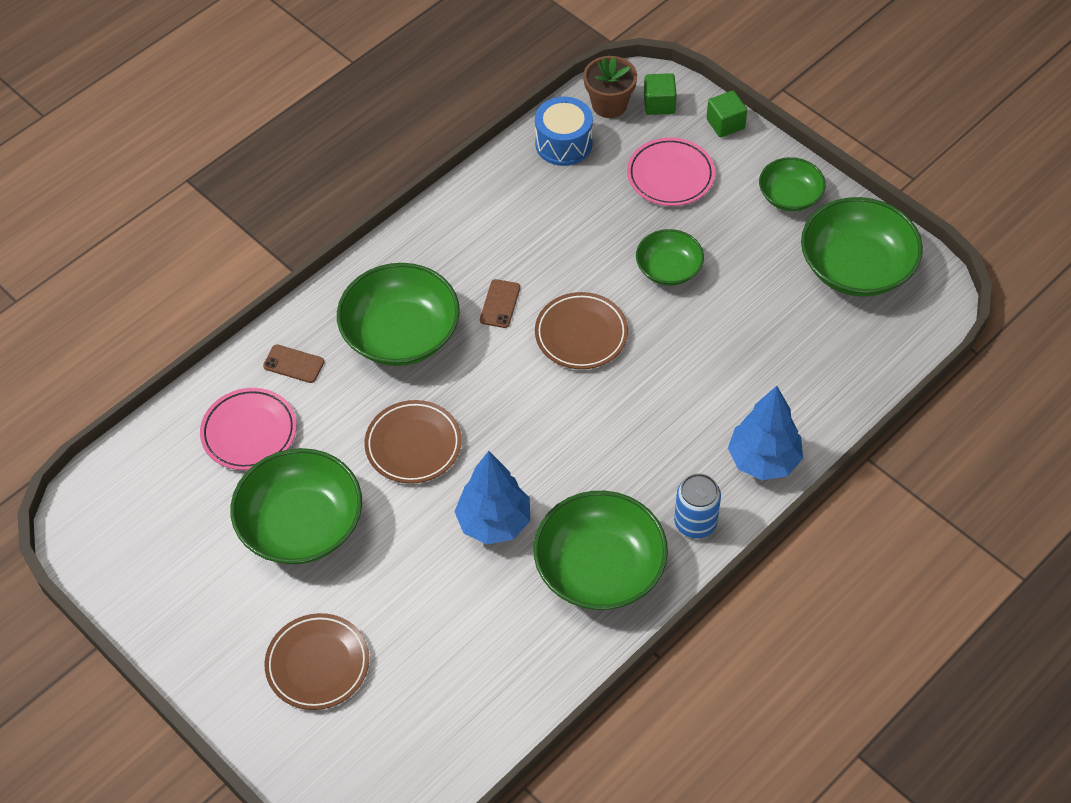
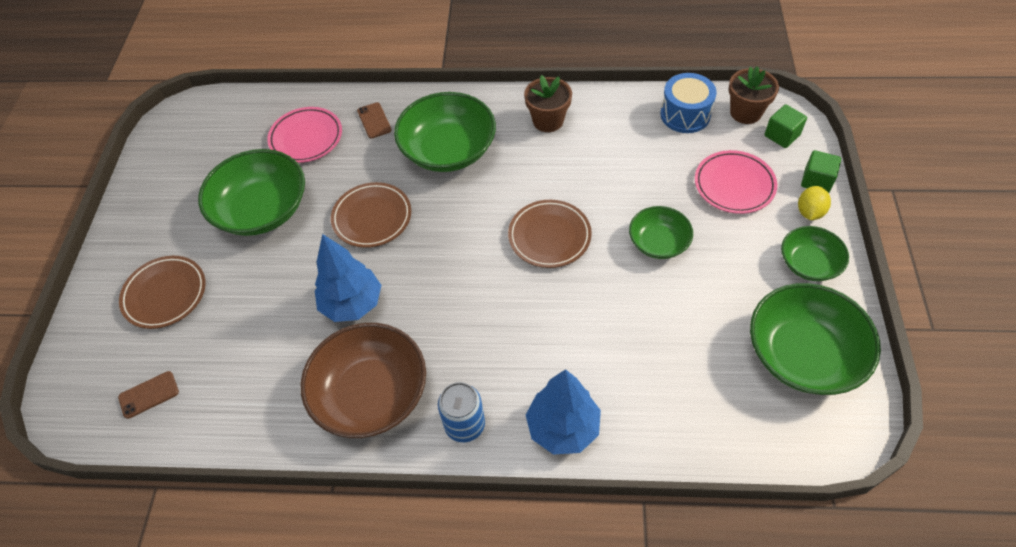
camera: 50 degrees right, 0 degrees up
brown phone [480,279,520,328] -> brown phone moved to [118,371,179,419]
green bowl [534,491,668,610] -> brown bowl [301,323,426,438]
none -> brown flower pot [524,75,572,132]
none -> yellow lemon [798,186,831,220]

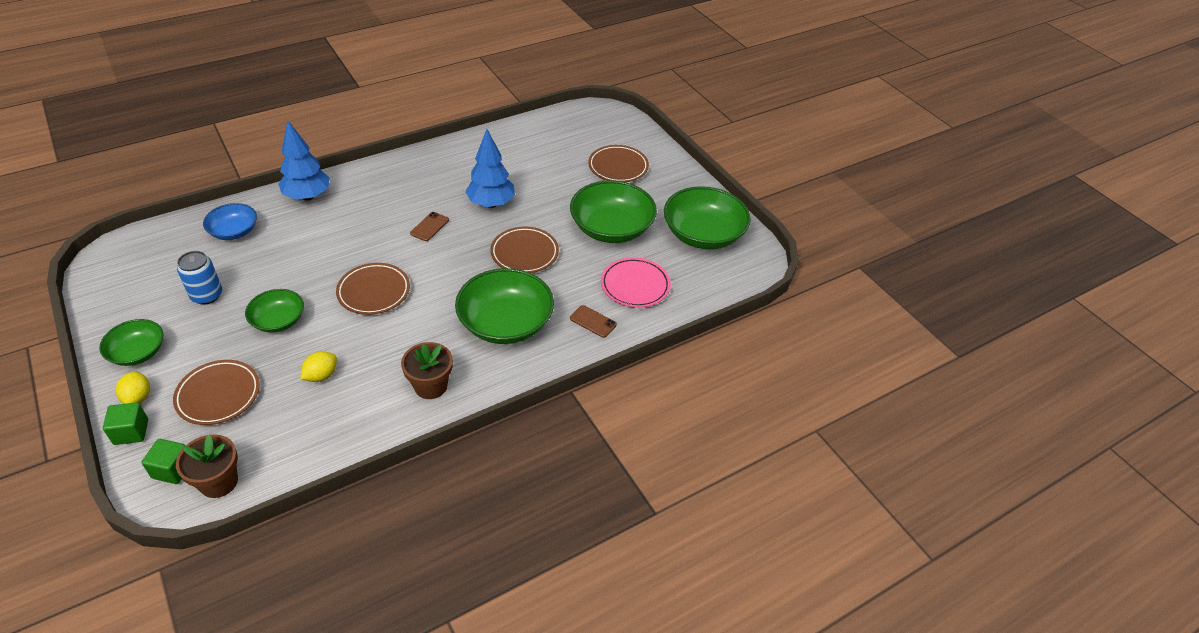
camera: 140 degrees right, 10 degrees down
brown phone [118,371,179,419] -> brown phone moved to [410,212,449,241]
brown bowl [301,323,426,438] -> none
blue can [438,382,485,442] -> blue can moved to [177,251,222,305]
blue drum [660,73,716,133] -> none
pink plate [695,150,777,214] -> brown plate [173,360,260,425]
green bowl [750,283,881,395] -> green bowl moved to [664,186,751,249]
none -> blue bowl [203,203,257,240]
none -> yellow lemon [300,351,337,382]

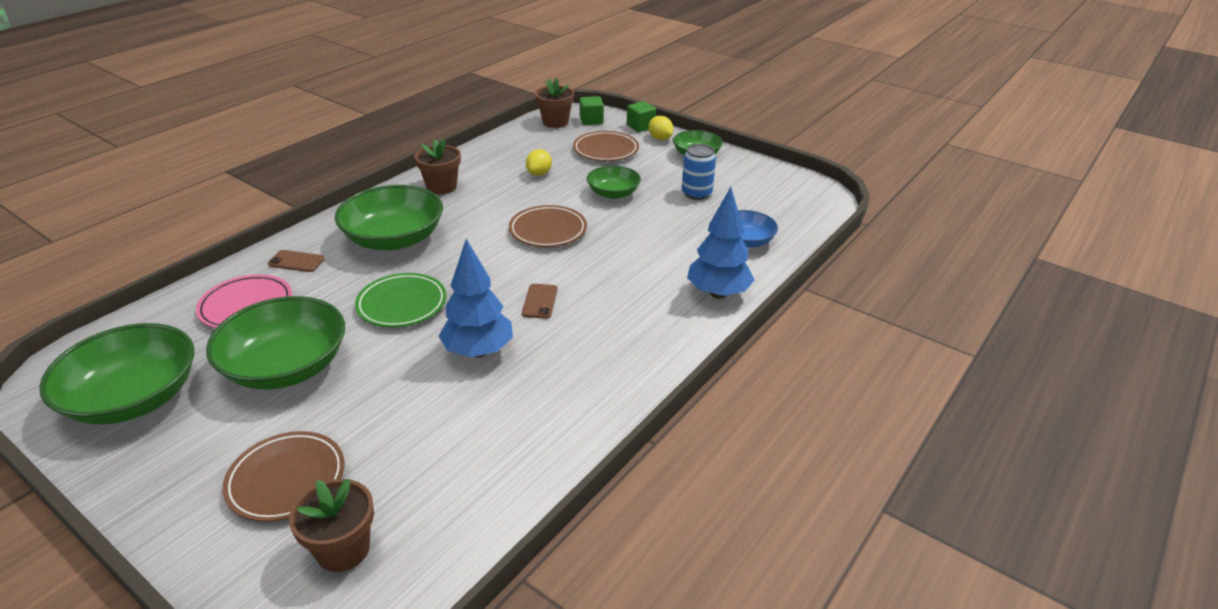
camera: 160 degrees right, 10 degrees down
brown plate [490,226,559,273] -> green plate [355,273,446,327]
none -> brown flower pot [289,479,374,572]

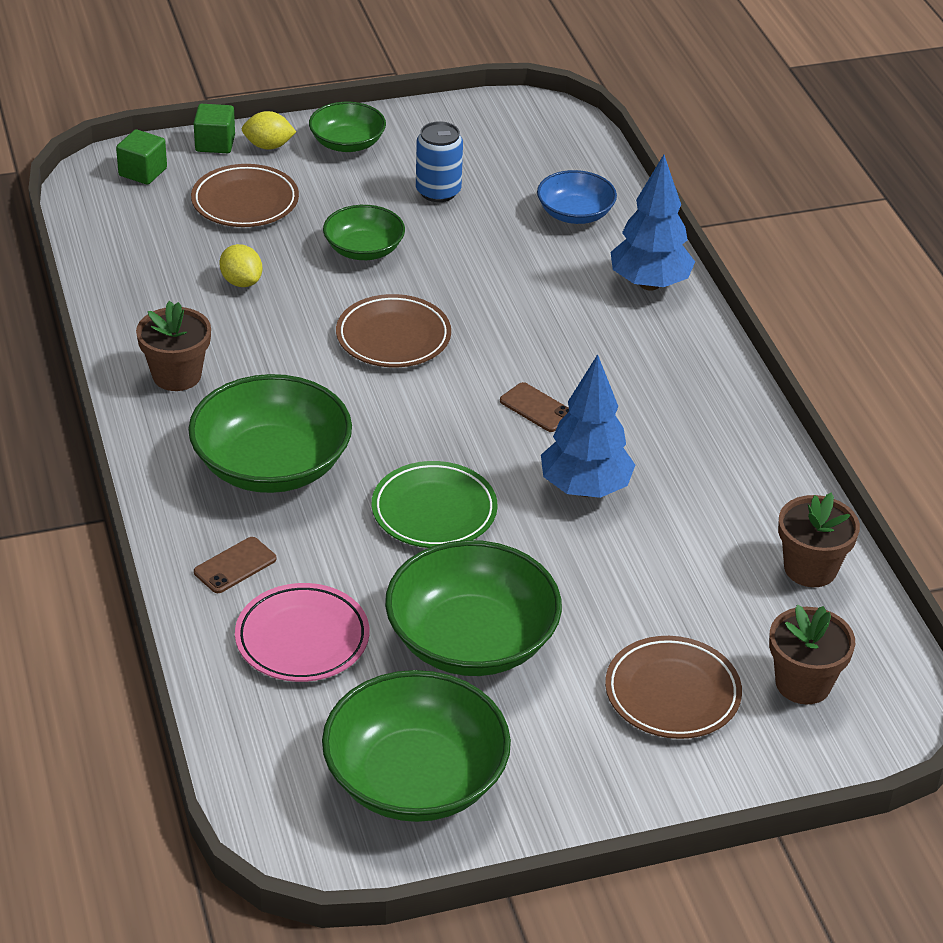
camera: 55 degrees left, 5 degrees up
brown flower pot [535,78,574,128] -> brown flower pot moved to [778,493,860,587]

